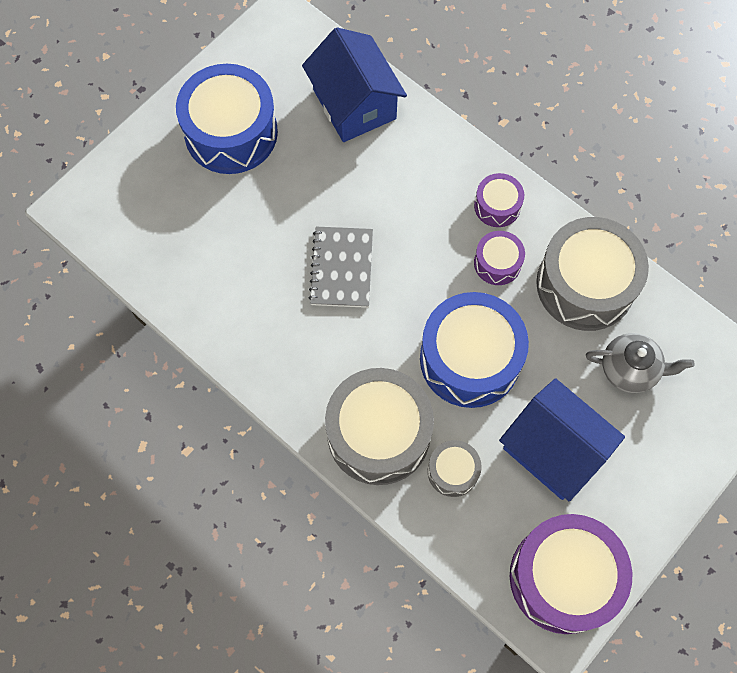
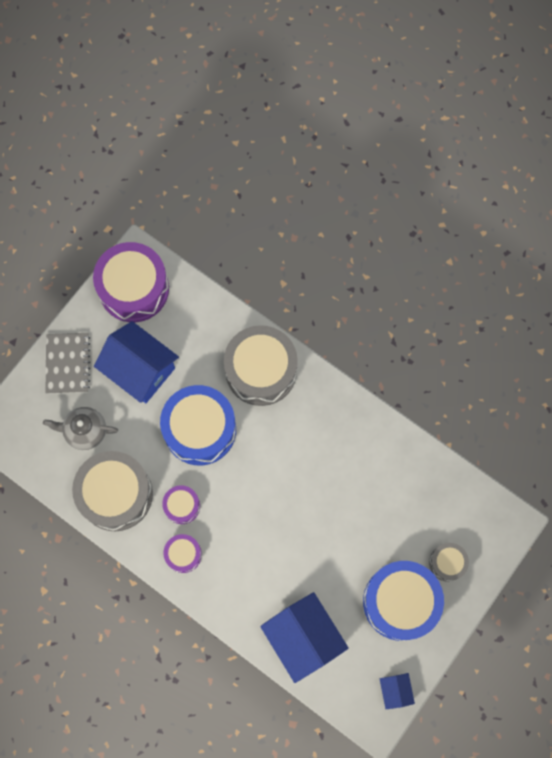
camera: 175 degrees right, 5 degrees up
grey notebook [309,227,373,308] -> grey notebook moved to [46,333,90,394]
grey drum [428,440,482,497] -> grey drum moved to [429,543,469,582]
none -> blue house [380,673,415,709]

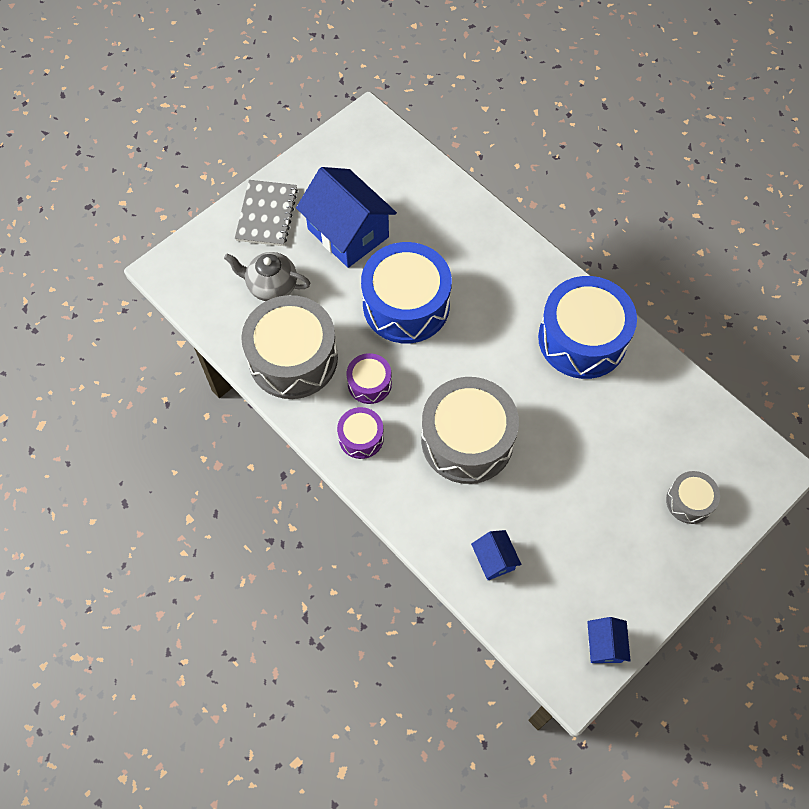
camera: 10 degrees right, 10 degrees down
purple drum [93,242,169,322] -> none
grey drum [224,325,298,406] -> grey drum moved to [421,377,519,484]
blue house [260,592,349,683] -> blue house [471,530,521,581], size x0.47
blue drum [363,561,444,641] -> blue drum moved to [538,276,637,379]

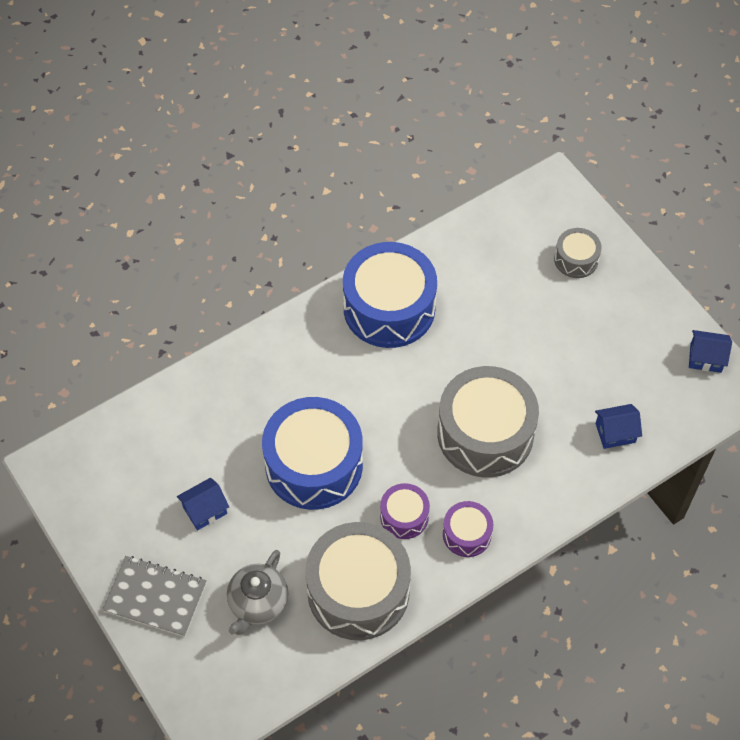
camera: 80 degrees left, 5 degrees down
blue house [296,167,397,268] -> blue house [177,478,229,530], size x0.47

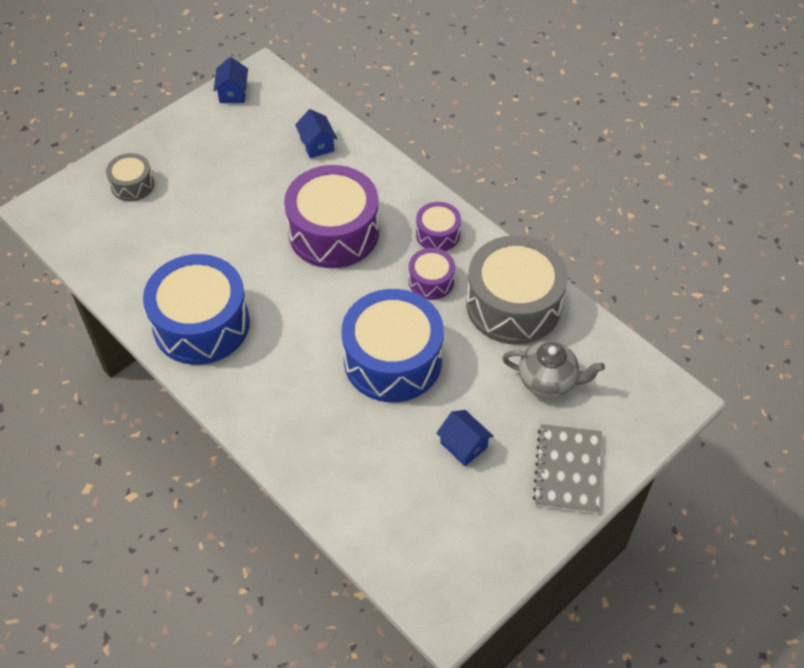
camera: 100 degrees left, 5 degrees down
grey drum [437,366,539,477] -> purple drum [284,165,379,268]

